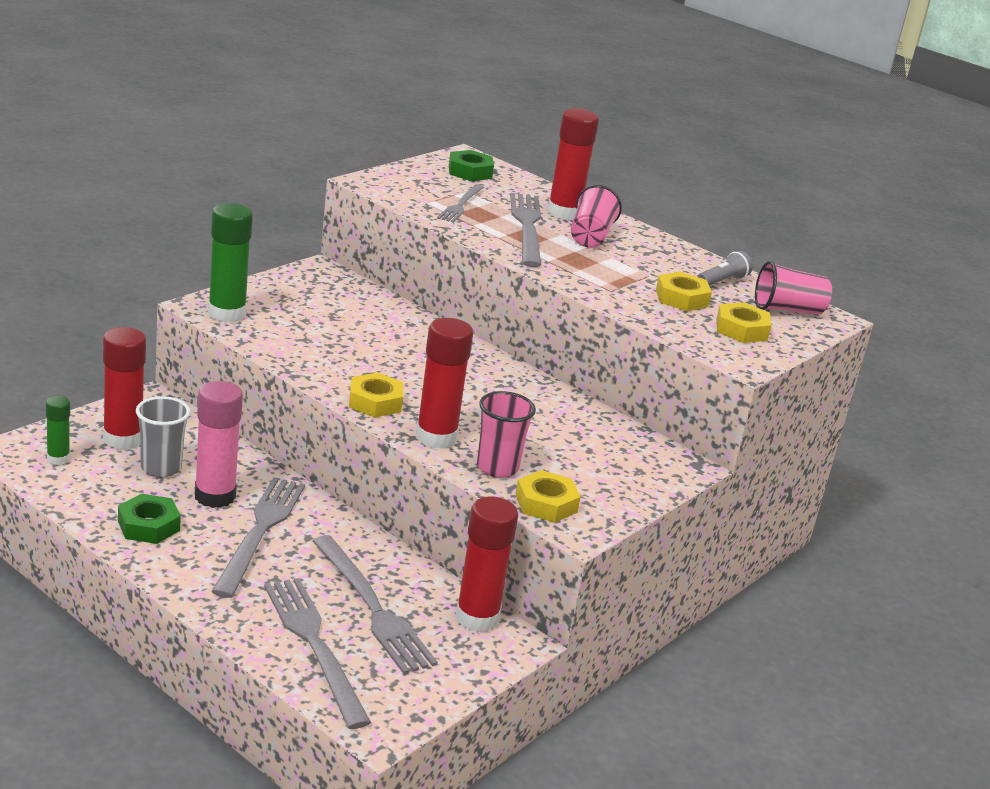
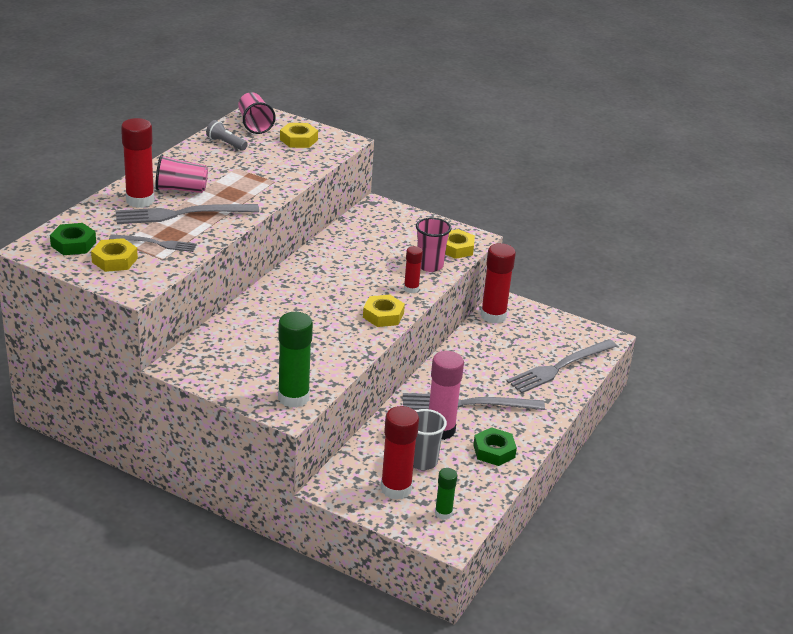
camera: 100 degrees left, 5 degrees up
grey fork [312,535,438,674] -> none
red glue stick [416,318,473,449] -> red glue stick [404,246,423,293], size x0.55
yellow nut [656,272,712,311] -> yellow nut moved to [91,238,138,272]

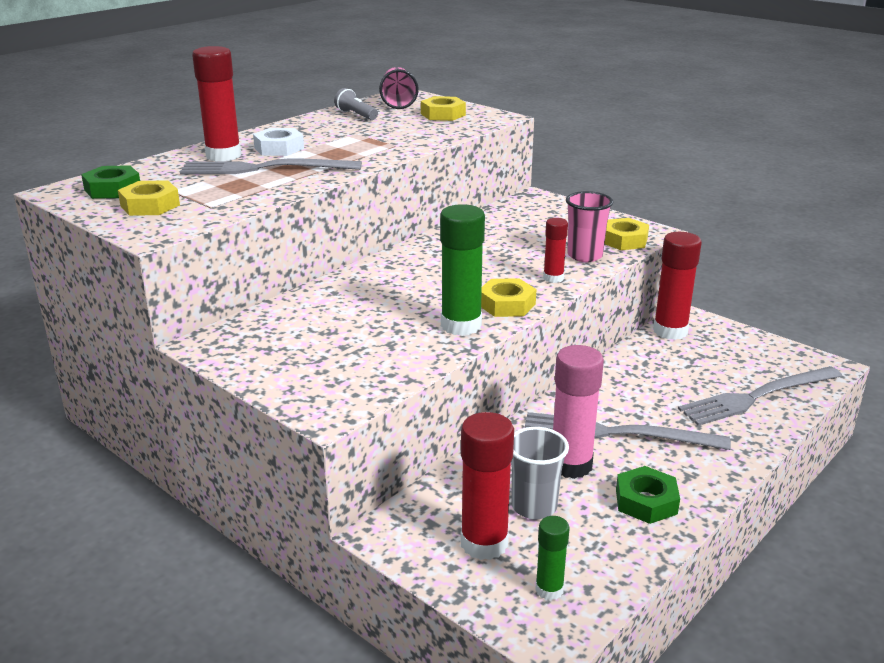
camera: 15 degrees right, 5 degrees down
grey fork [109,234,197,252] -> none
pink cup [155,154,208,193] -> white nut [253,128,304,156]
green glue stick [278,312,313,408] -> green glue stick moved to [440,204,485,336]

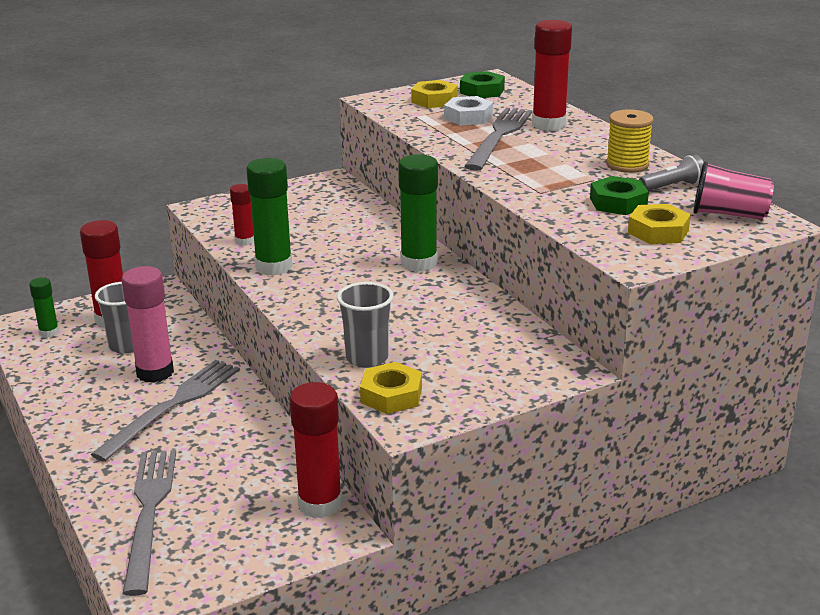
camera: 110 degrees right, 0 degrees up
white nut [253,128,304,156] -> white nut moved to [444,96,493,125]
yellow nut [481,278,536,317] -> none
red glue stick [543,218,568,283] -> red glue stick moved to [230,184,254,246]
pink cup [566,191,613,262] -> grey cup [337,282,394,368]
green nut [616,466,680,524] -> green nut moved to [590,176,649,215]
none -> green glue stick [398,154,438,272]
none -> yellow spool [606,109,653,173]

